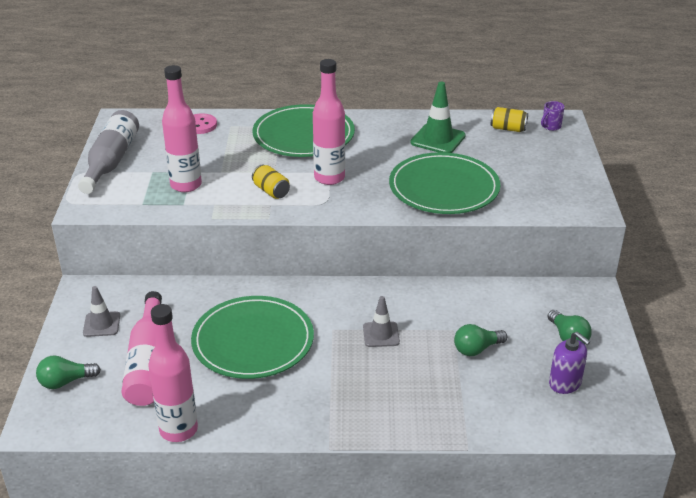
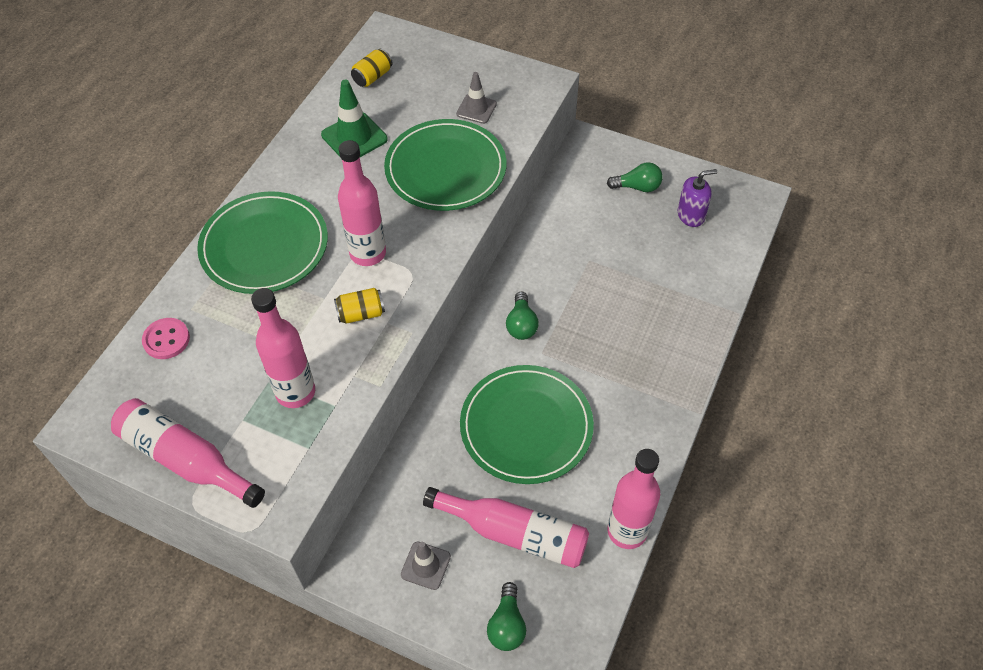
camera: 65 degrees left, 20 degrees up
grey bottle [78,110,139,194] -> pink bottle [111,398,265,508]
grey traffic cone [363,296,400,347] -> grey traffic cone moved to [456,72,497,124]
green light bulb [454,324,508,356] -> green light bulb moved to [506,292,539,340]
purple mug [541,101,565,131] -> none

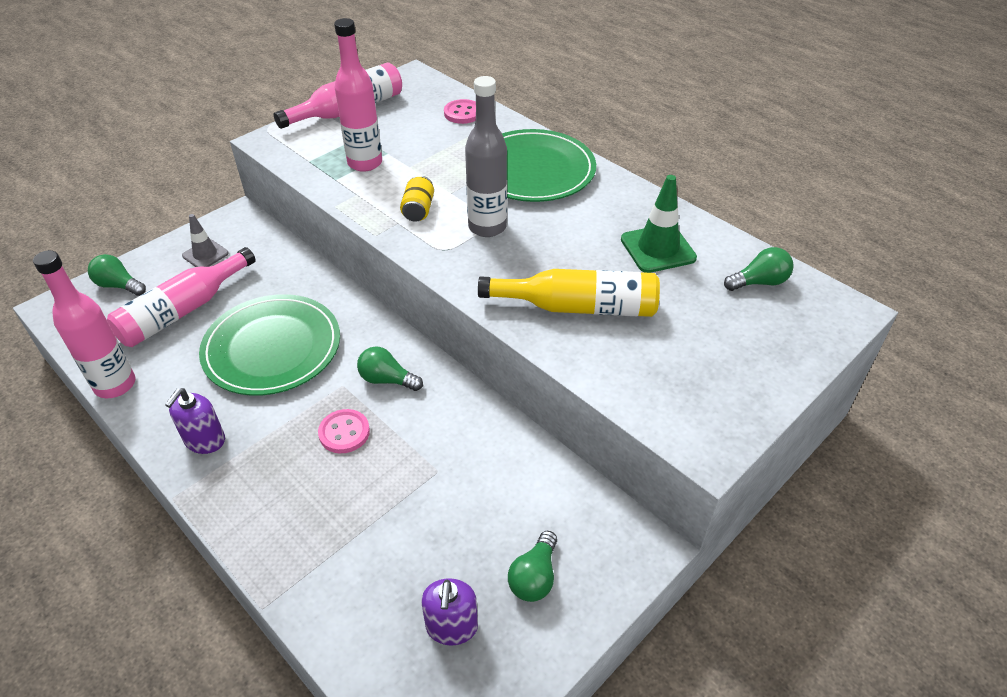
camera: 110 degrees right, 10 degrees down
pink bottle [338,140,386,266] -> grey bottle [465,76,507,237]
yellow can [351,48,393,87] -> green light bulb [724,247,794,291]
green plate [384,119,507,211] -> yellow bottle [478,269,660,317]
grey traffic cone [456,72,497,124] -> none
none -> purple soap dispenser [165,388,225,454]
none -> pink button [318,409,370,453]

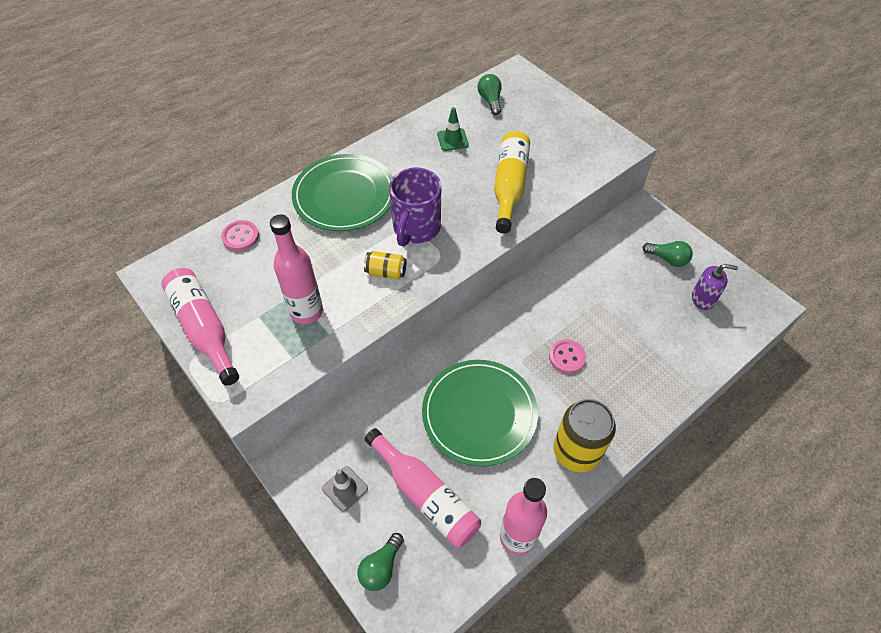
camera: 85 degrees left, 10 degrees up
purple soap dispenser [165,388,225,454] -> yellow can [553,399,616,472]
green light bulb [357,346,423,391] -> none
grey bottle [465,76,507,237] -> purple mug [389,168,441,247]
green traffic cone [621,175,697,273] -> green traffic cone [437,107,469,151], size x0.66

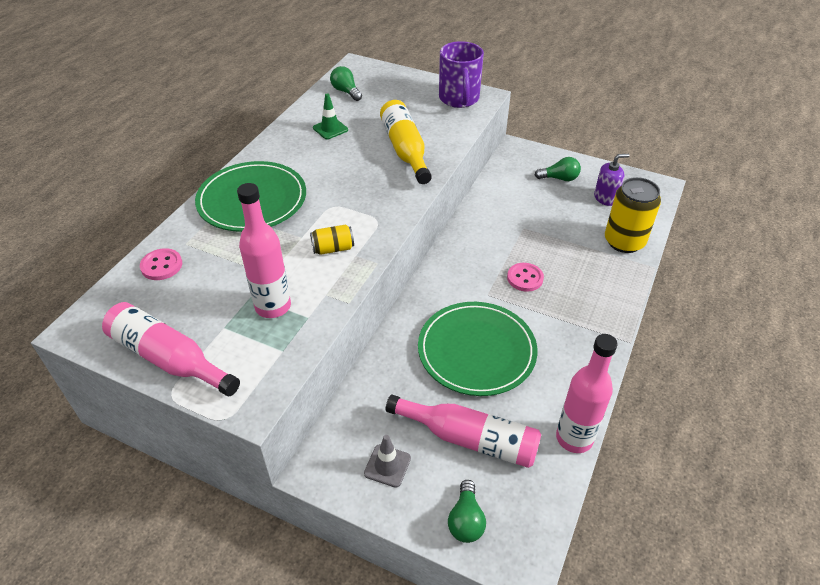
camera: 25 degrees left, 10 degrees down
purple mug [389,168,441,247] -> purple mug moved to [439,41,484,108]
yellow can [553,399,616,472] -> yellow can moved to [605,177,661,253]

